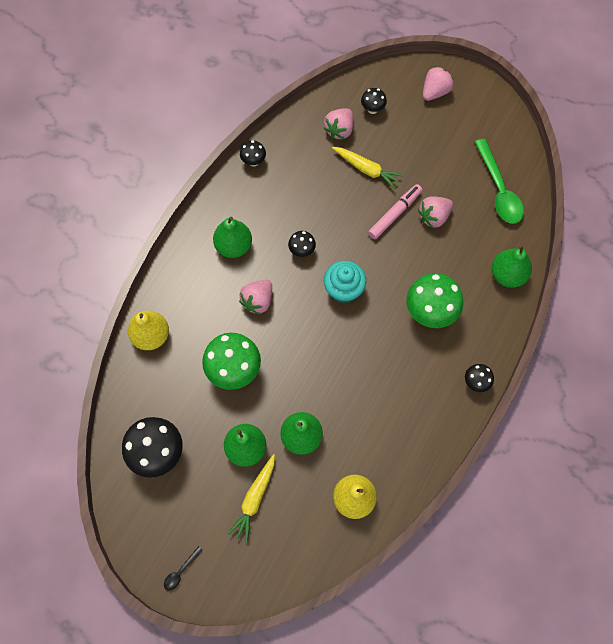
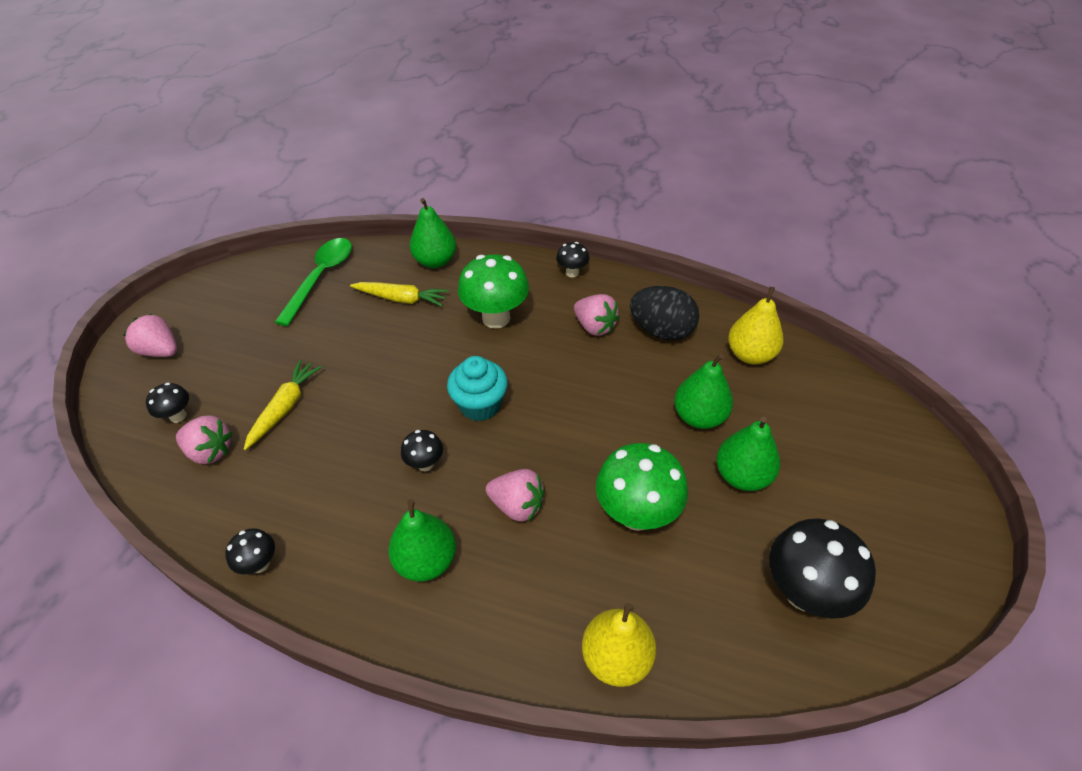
camera: 100 degrees left, 20 degrees down
black spoon [164,546,203,591] -> none
yellow carrot [228,454,275,542] -> yellow carrot moved to [350,282,449,306]
pink marker [368,184,422,239] -> none
pink strawberry [418,196,453,228] -> pink strawberry moved to [574,294,619,336]
green spoon [475,139,524,224] -> green spoon turned 45 degrees counterclockwise [275,238,352,326]
none -> black egg [630,286,699,341]

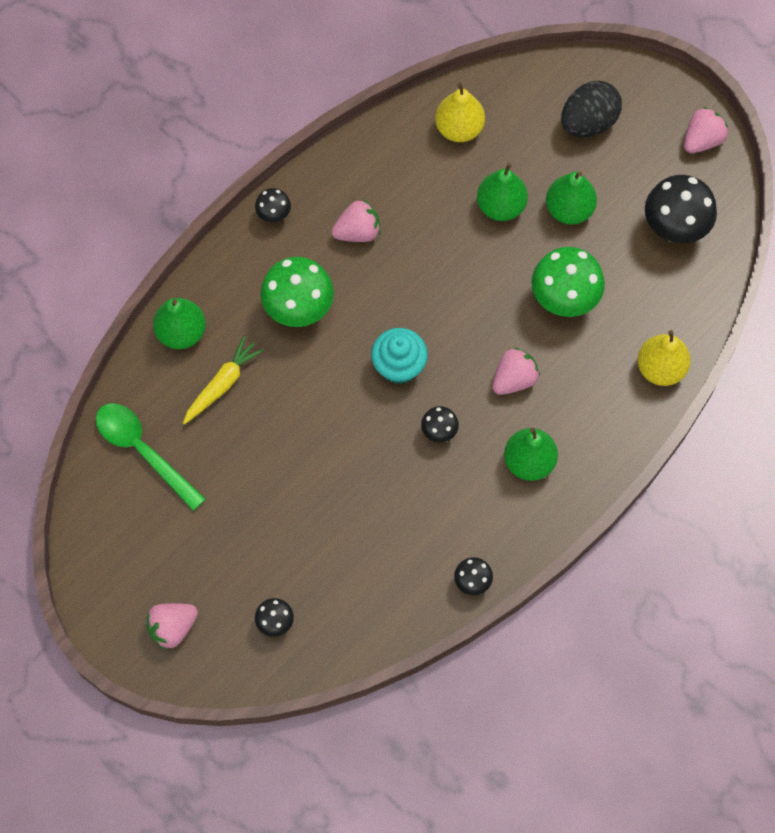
camera: 65 degrees left, 20 degrees up
pink strawberry [176,415,232,464] -> pink strawberry moved to [684,107,728,153]
yellow carrot [244,360,322,450] -> none
black egg [630,286,699,341] -> black egg moved to [561,81,622,137]

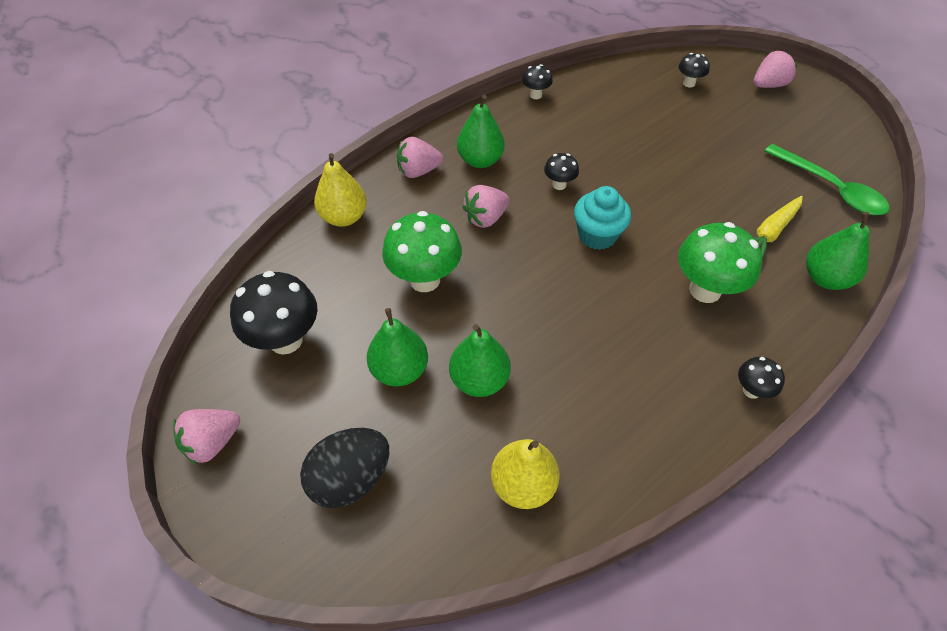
camera: 175 degrees left, 15 degrees down
pink strawberry [331,200,380,242] -> pink strawberry moved to [397,137,443,178]

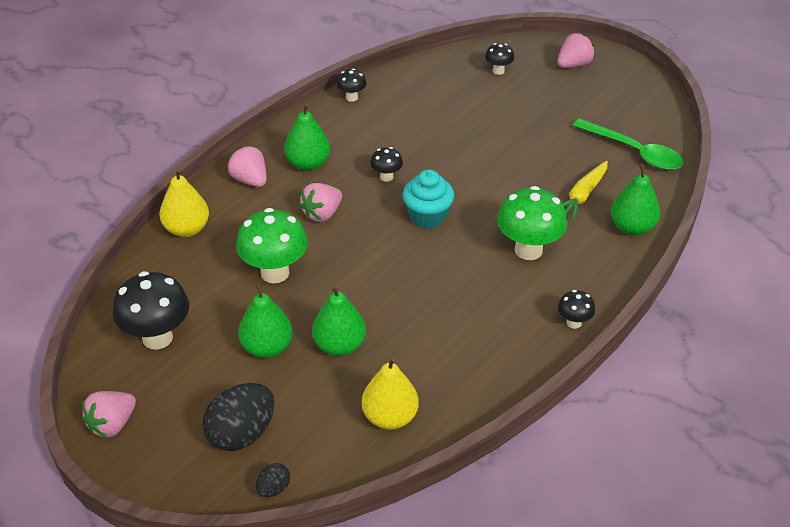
camera: 10 degrees left, 10 degrees down
pink strawberry [397,137,443,178] -> pink strawberry turned 75 degrees clockwise [228,146,267,187]
none -> black egg [256,463,290,497]

